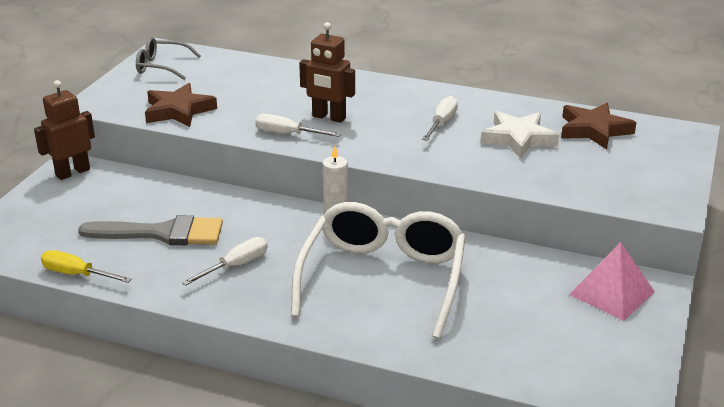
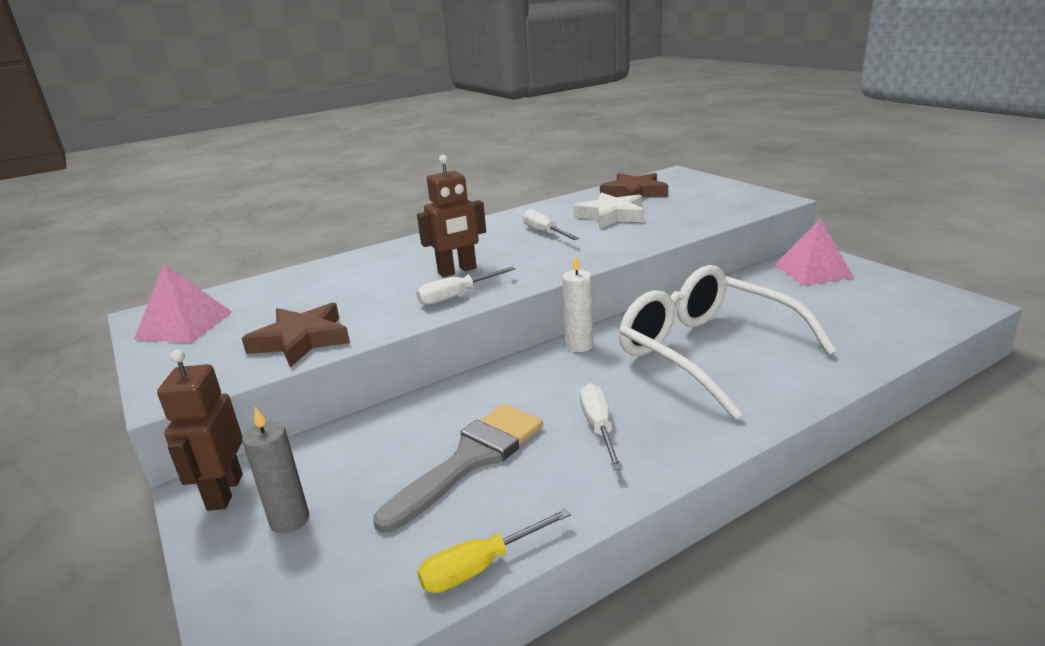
camera: 50 degrees left, 5 degrees down
grey glasses [136,37,201,80] -> pink pyramid [134,264,232,343]
none -> grey candle [242,406,309,533]

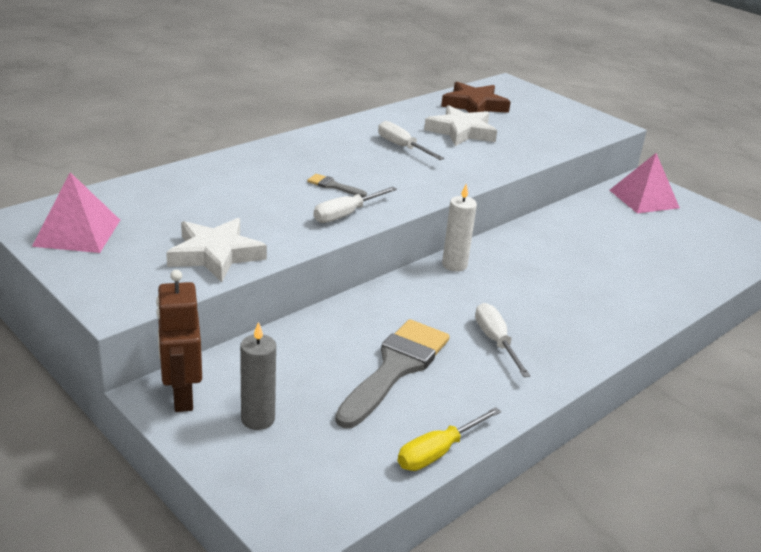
camera: 15 degrees left, 5 degrees up
brown star [242,303,350,367] -> white star [166,218,267,282]
brown robot [417,155,486,277] -> grey brush [307,174,367,197]
white glasses [619,265,837,420] -> none

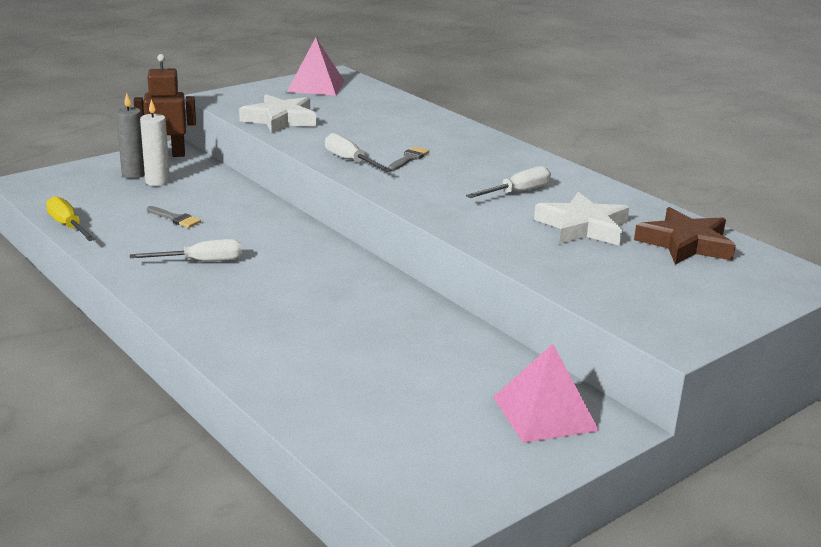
camera: 95 degrees right, 5 degrees down
grey brush [335,319,450,428] -> grey brush [147,206,201,228], size x0.43
white candle [442,184,477,272] -> white candle moved to [140,99,170,186]

